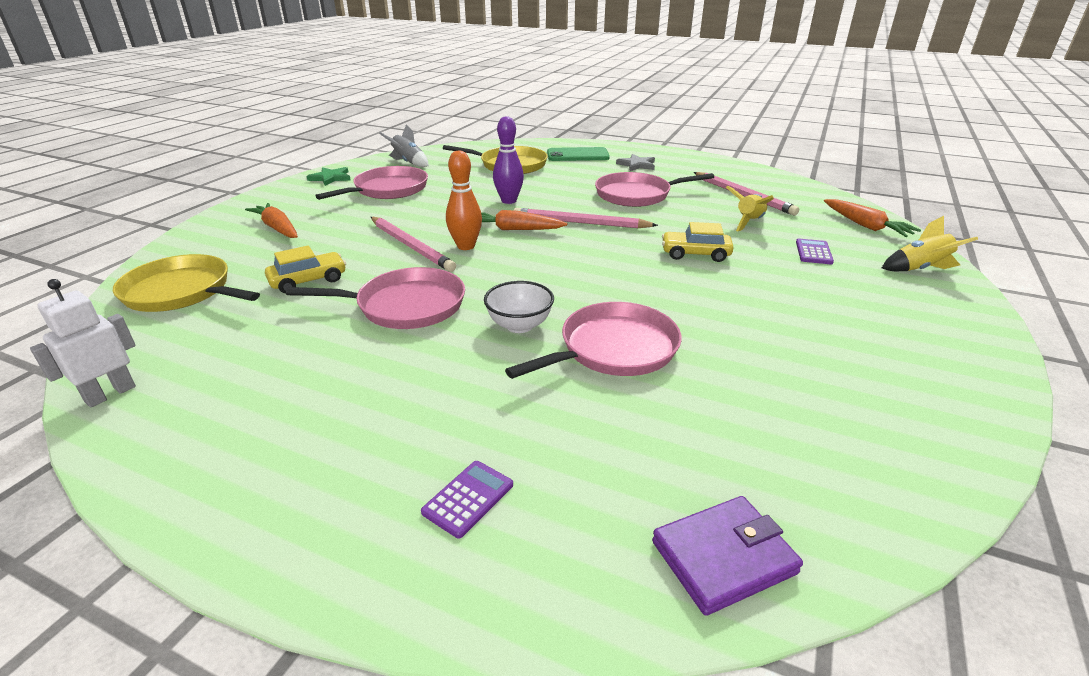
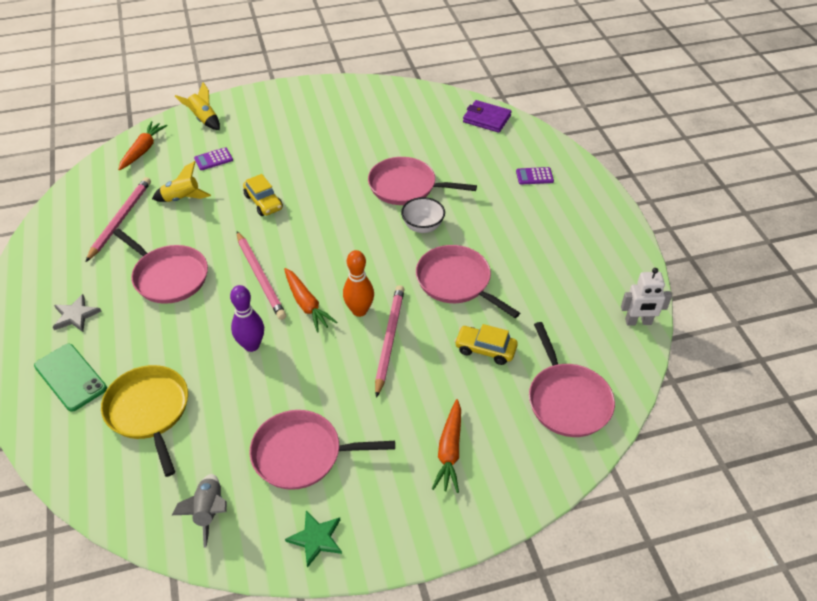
camera: 130 degrees left, 15 degrees up
yellow pan [113,254,260,312] -> pink pan [529,322,615,437]

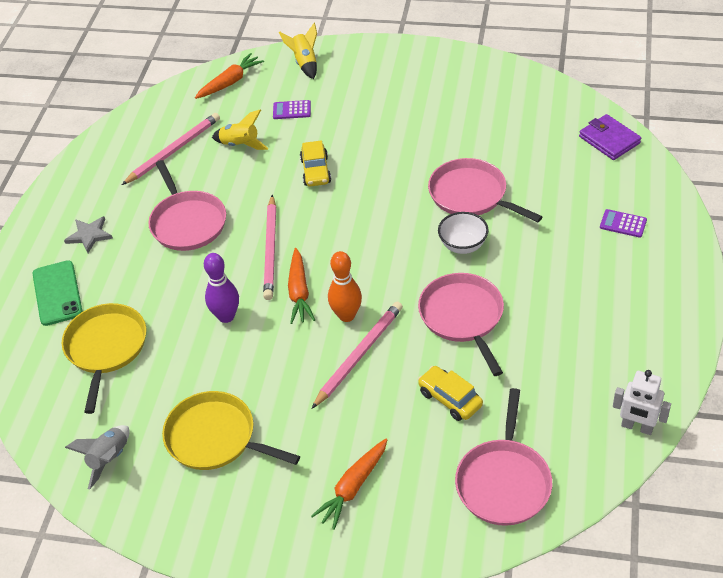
camera: 30 degrees right, 0 degrees up
pink pan [249,410,395,490] -> yellow pan [162,391,300,470]
green star [285,511,342,568] -> none

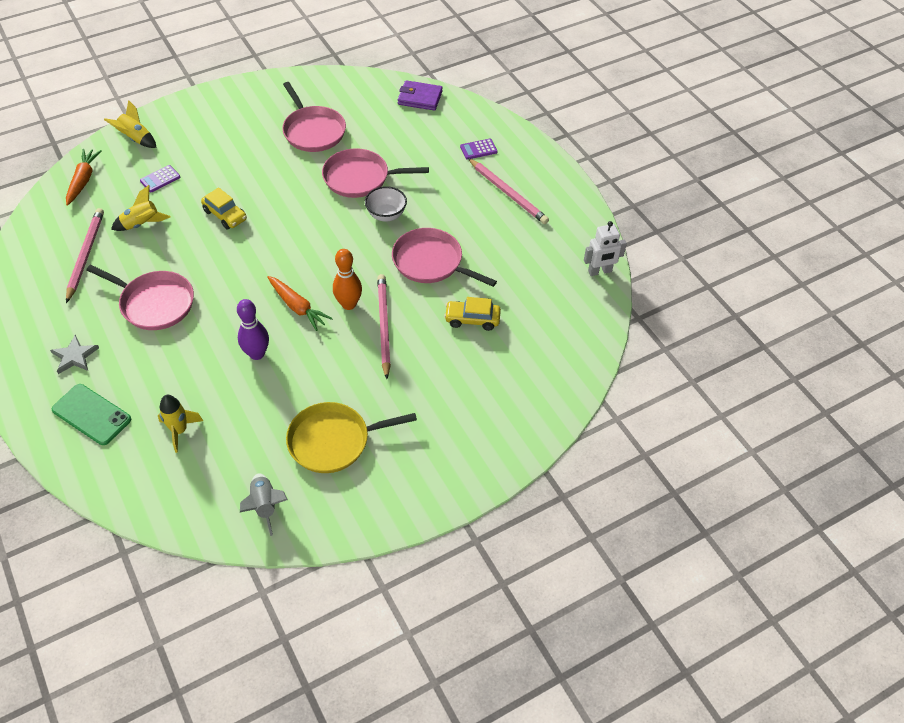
camera: 45 degrees left, 5 degrees up
yellow pan [62,303,146,414] -> yellow rocket [158,395,203,453]
pink pencil [263,195,276,300] -> pink pencil moved to [468,158,549,224]
orange carrot [311,439,387,530] -> none
pink pan [455,388,552,526] -> pink pan moved to [282,82,346,152]

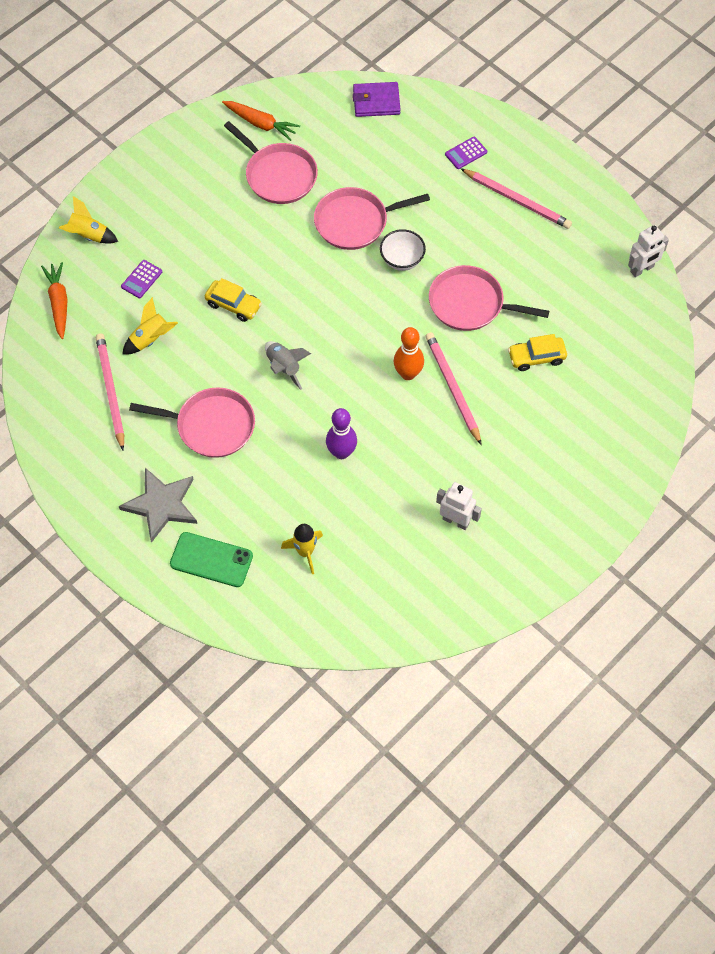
camera: 15 degrees left, 10 degrees up
grey star [50,335,99,374] -> grey star [119,468,197,543], size x1.64
grey rocket [240,473,288,536] -> grey rocket moved to [265,341,311,390]
orange carrot [267,276,333,331] -> orange carrot moved to [222,101,300,141]
yellow pan [286,402,417,473] -> white robot [436,482,482,530]

